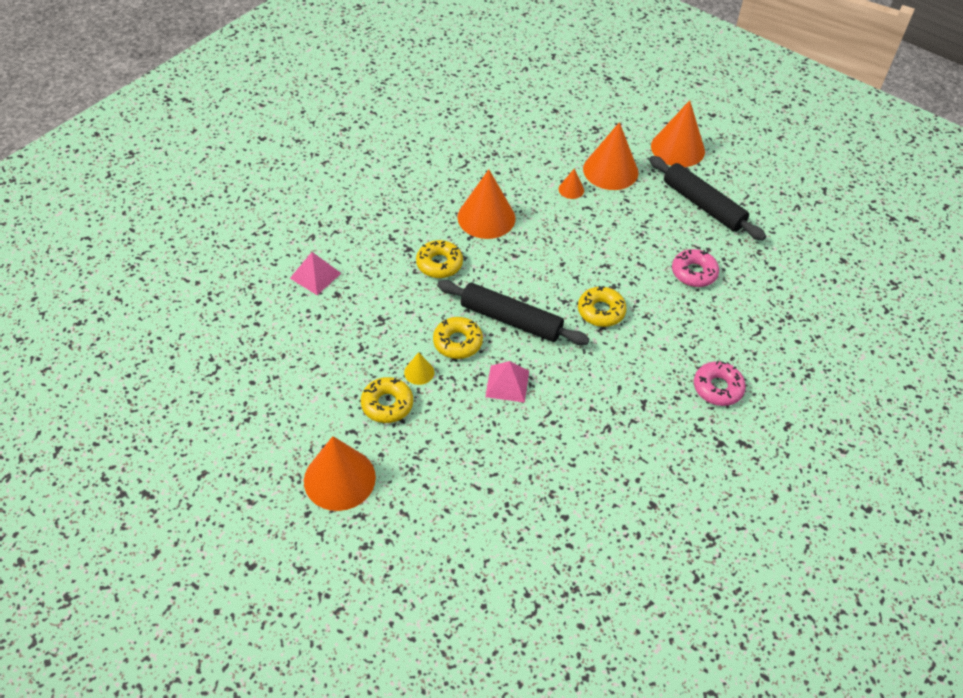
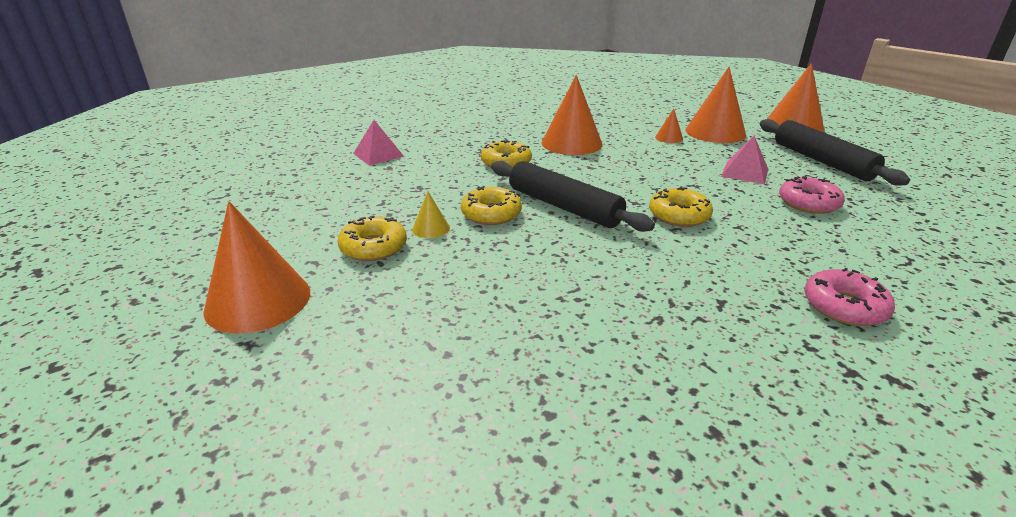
camera: 20 degrees right, 20 degrees down
pink pyramid [485,361,529,403] -> pink pyramid moved to [721,136,768,184]

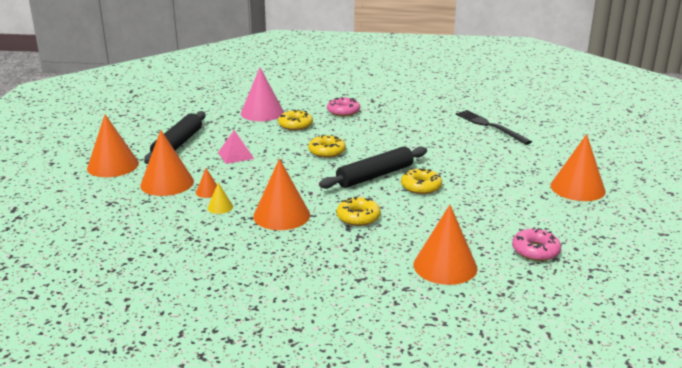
camera: 140 degrees left, 5 degrees down
yellow donut [338,215,407,261] -> yellow donut moved to [278,109,313,131]
pink pyramid [353,120,404,166] -> orange cone [414,205,477,285]
yellow cone [412,192,450,238] -> yellow cone moved to [207,183,233,214]
black rolling pin [491,161,655,232] -> black rolling pin turned 60 degrees clockwise [319,146,427,189]
pink donut [779,176,845,214] -> pink donut moved to [512,227,561,261]
none -> pink cone [241,68,284,121]
none -> black fork [456,110,532,145]

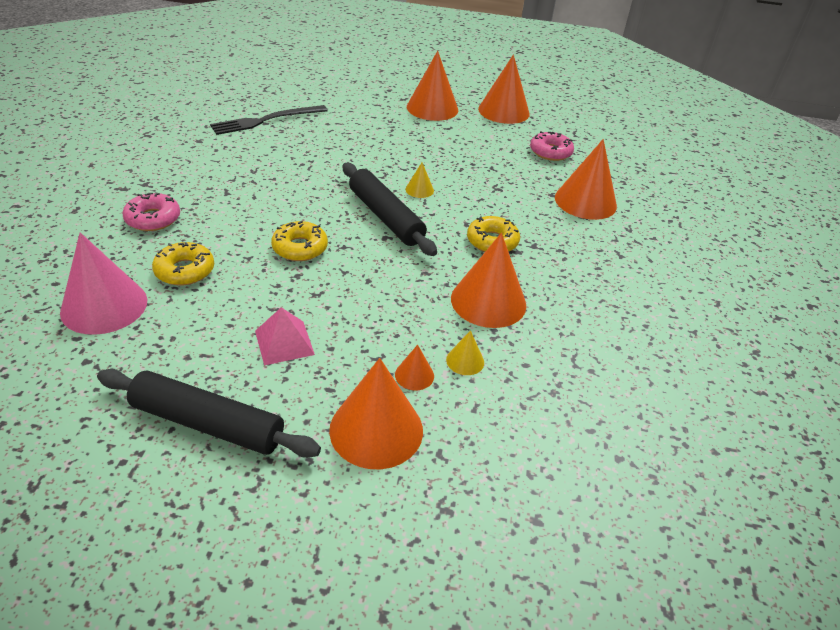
camera: 90 degrees left, 15 degrees up
orange cone [87,114,139,177] -> orange cone moved to [478,54,530,124]
yellow donut [401,168,442,194] -> yellow cone [406,163,434,198]

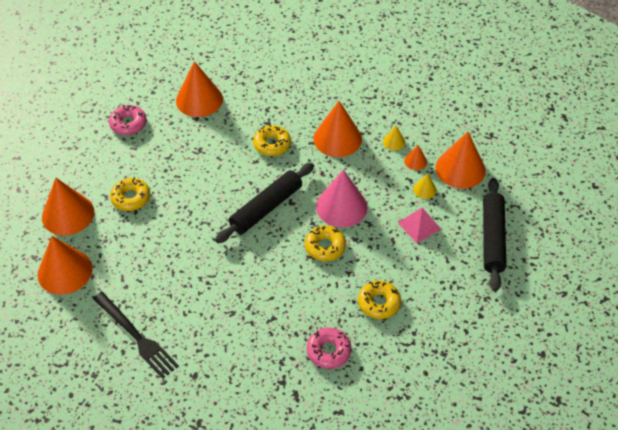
camera: 100 degrees left, 10 degrees up
pink cone [60,232,147,335] -> pink cone moved to [316,170,368,227]
yellow cone [406,163,434,198] -> yellow cone moved to [413,173,437,199]
orange cone [478,54,530,124] -> orange cone moved to [37,236,92,295]
none -> yellow donut [110,177,150,211]

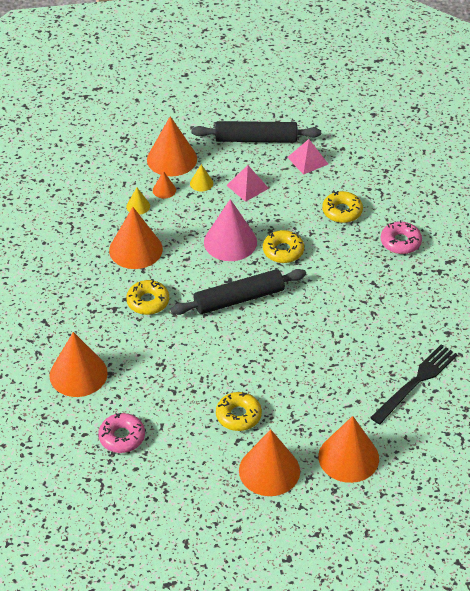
camera: 95 degrees left, 5 degrees down
black rolling pin [215,163,314,243] -> black rolling pin turned 60 degrees counterclockwise [171,269,306,315]
none -> pink pyramid [287,139,328,175]

